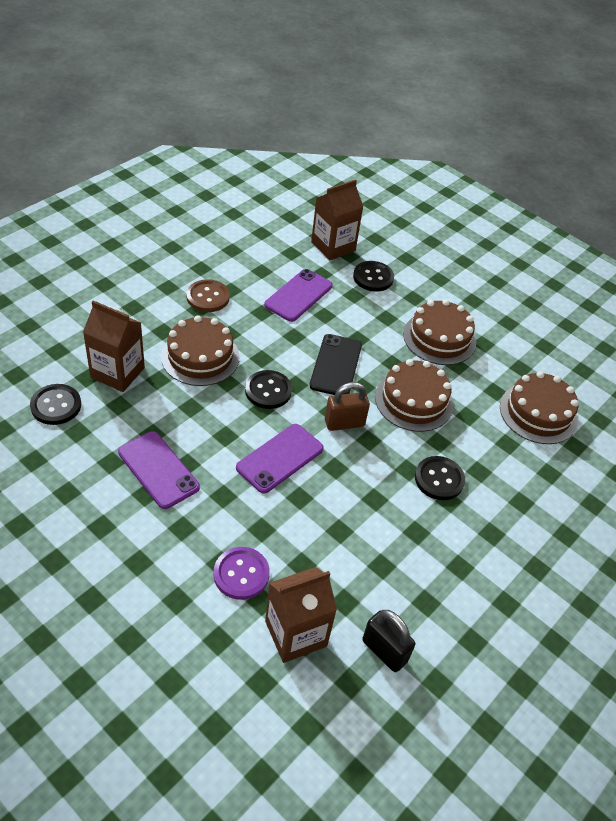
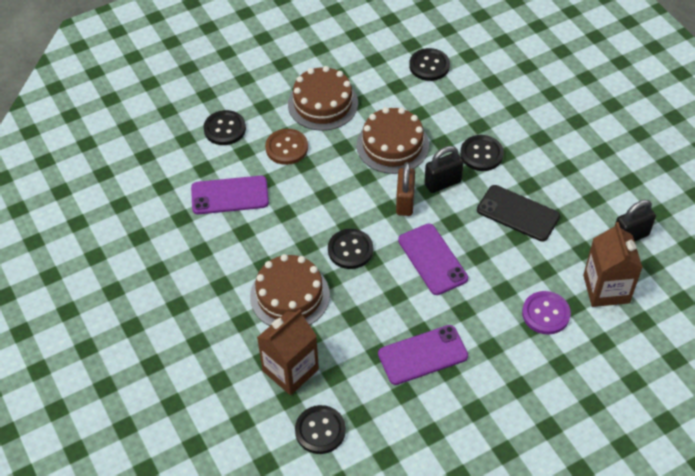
camera: 65 degrees left, 5 degrees up
brown button [186,279,230,312] -> brown button moved to [265,129,308,165]
purple phone [264,269,333,322] -> purple phone turned 60 degrees counterclockwise [191,176,269,214]
black phone [309,334,362,395] -> black phone moved to [477,185,560,242]
brown carton [311,179,363,261] -> none
brown cake [500,371,579,444] -> black button [409,48,450,81]
none -> black padlock [424,146,463,193]

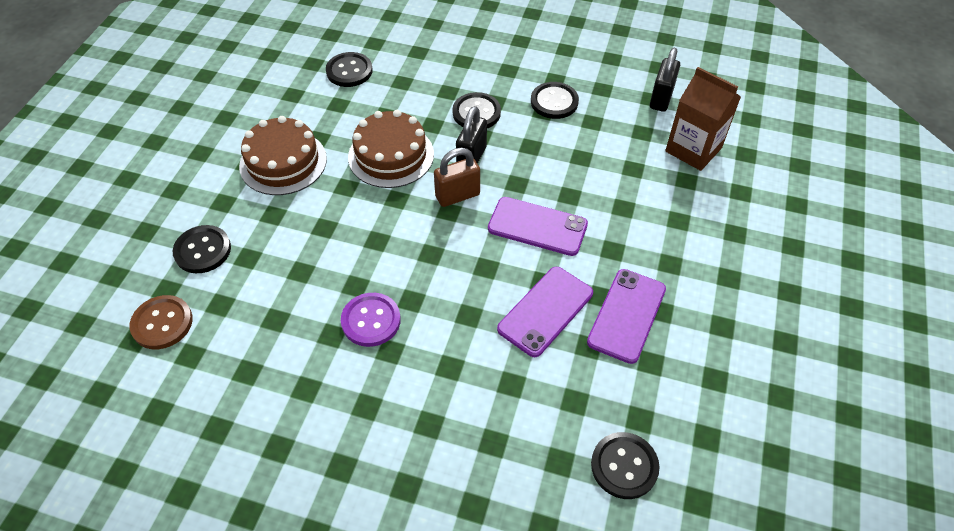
camera: 45 degrees left, 0 degrees up
purple phone [191,176,269,214] -> purple phone moved to [497,267,593,357]
brown cake [250,254,330,326] -> none
brown carton [257,309,319,395] -> none
brown button [265,129,308,165] -> brown button moved to [129,295,193,349]
black button [328,229,373,269] -> black button moved to [531,82,579,119]
brown padlock [396,162,415,216] -> brown padlock turned 75 degrees counterclockwise [434,148,480,207]
black phone [477,185,560,242] -> none
purple button [522,291,571,335] -> purple button moved to [341,293,401,347]

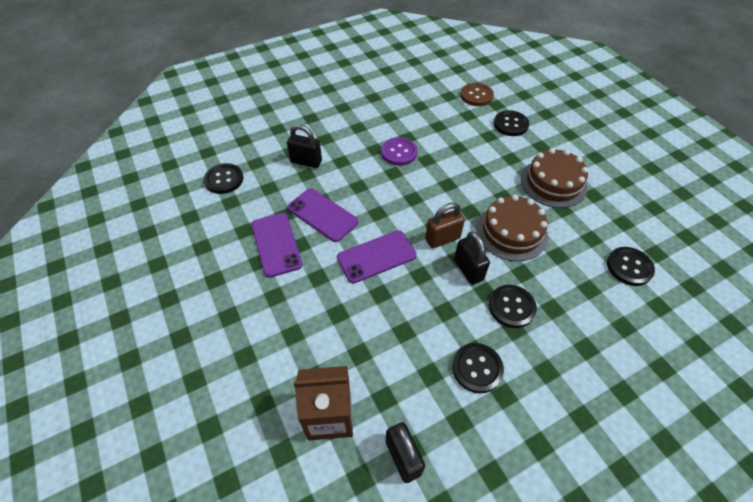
camera: 135 degrees right, 0 degrees up
brown padlock [434,148,480,207] -> brown padlock turned 45 degrees clockwise [425,202,465,248]
purple phone [497,267,593,357] -> purple phone turned 45 degrees counterclockwise [288,188,358,242]
none -> black padlock [287,124,322,168]

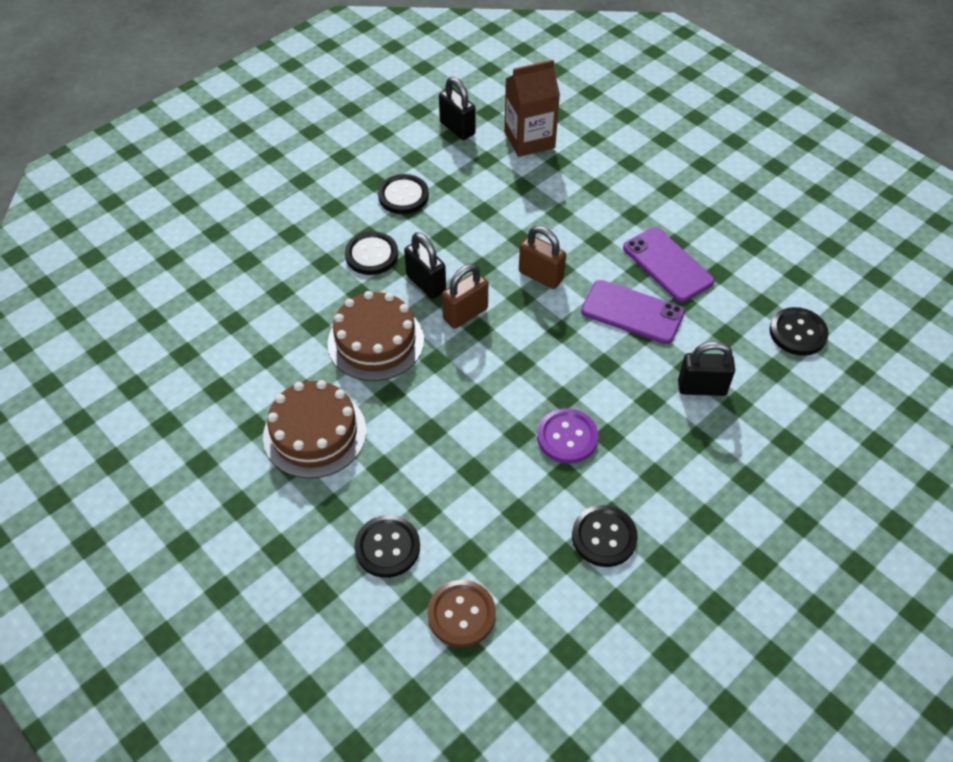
camera: 165 degrees right, 0 degrees up
purple phone [337,230,416,284] -> brown padlock [519,226,566,289]
black button [607,247,655,286] -> black button moved to [572,505,638,567]

